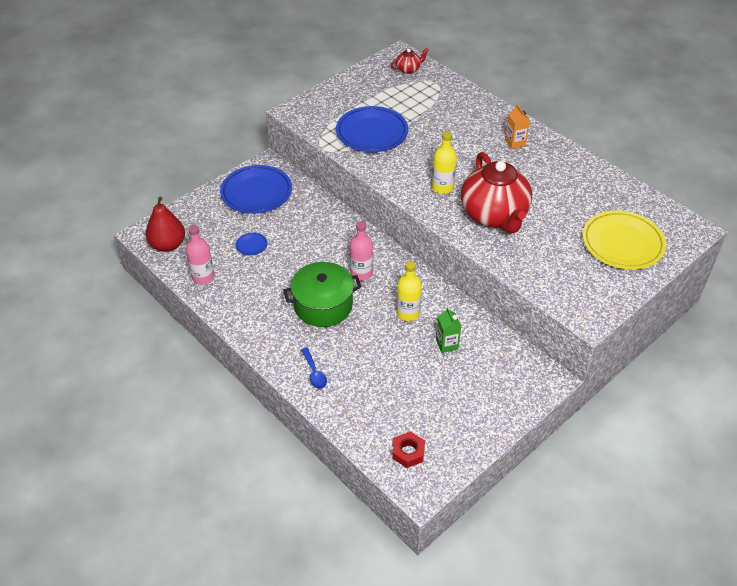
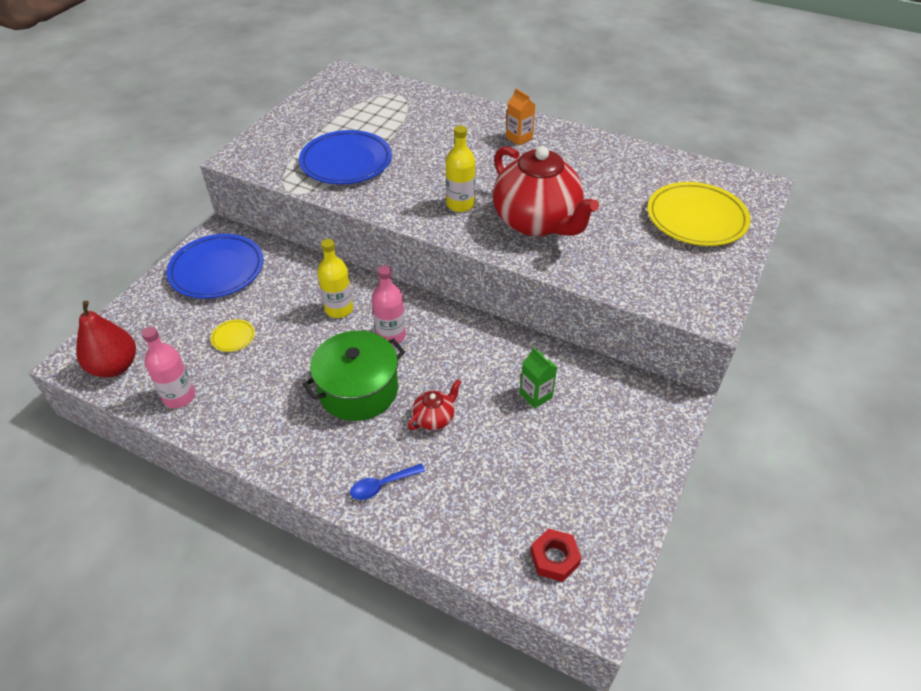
camera: 20 degrees left, 0 degrees up
blue plate [236,232,268,255] -> yellow plate [211,319,255,352]
blue spoon [301,348,327,389] -> blue spoon turned 105 degrees clockwise [350,463,425,500]
red teapot [391,48,428,74] -> red teapot moved to [408,379,461,430]
yellow bottle [396,261,422,321] -> yellow bottle moved to [317,239,353,318]

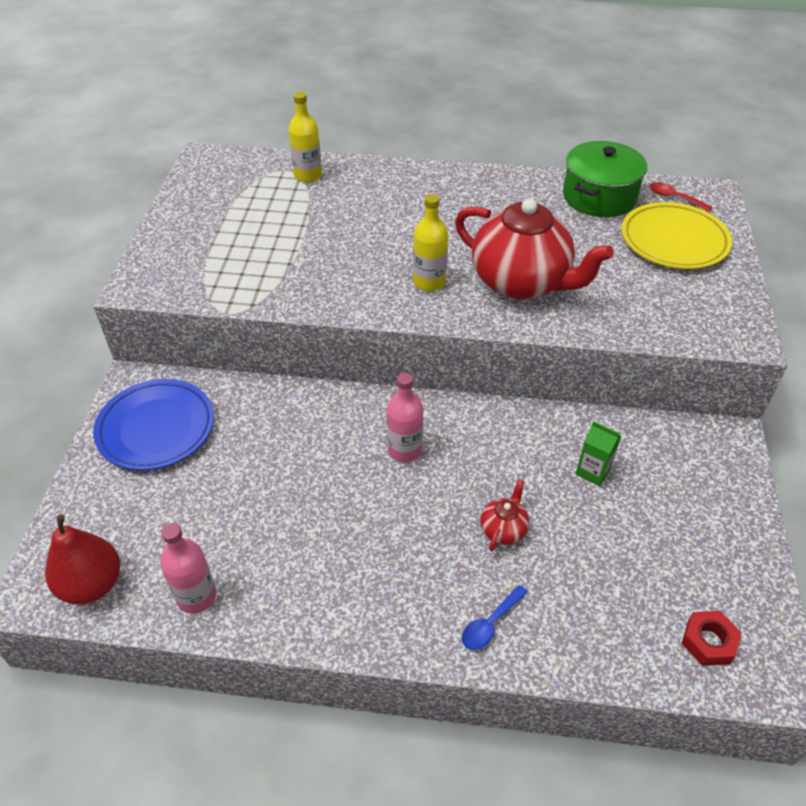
camera: 20 degrees left, 0 degrees up
yellow plate [211,319,255,352] -> none
blue plate [299,130,392,184] -> none
green pot [303,331,405,421] -> green pot moved to [563,141,647,217]
yellow bottle [317,239,353,318] -> yellow bottle moved to [289,92,322,183]
orange carton [506,89,535,146] -> none
none -> red spoon [650,182,713,212]

